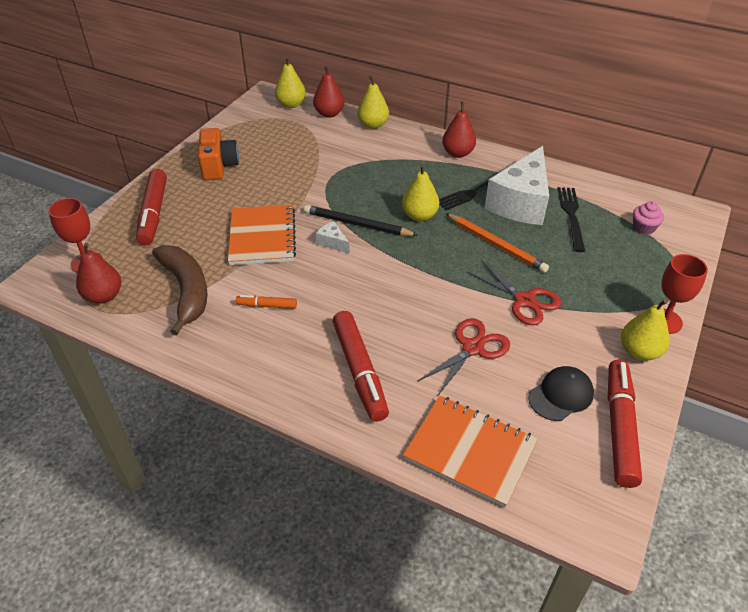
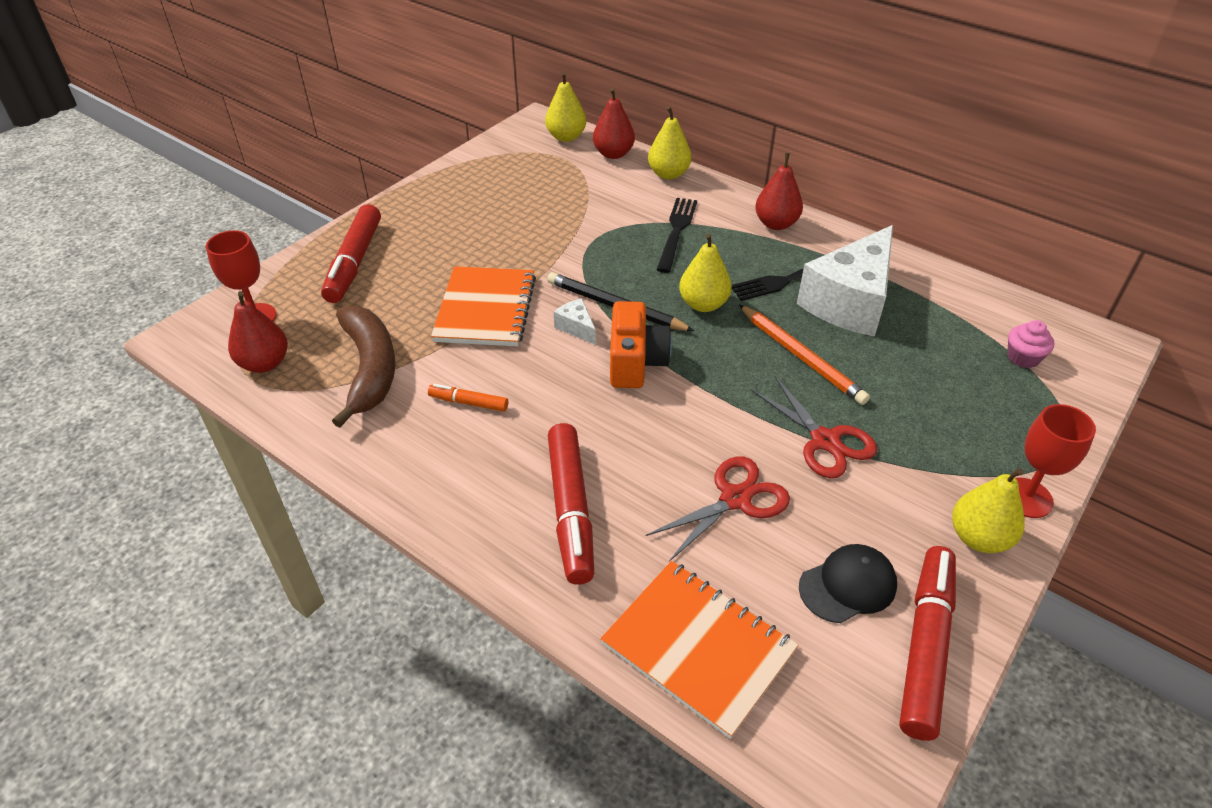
camera: 10 degrees right, 0 degrees up
orange camera [198,128,239,180] -> orange camera moved to [610,301,672,388]
black fork [557,187,585,252] -> black fork moved to [656,198,697,273]

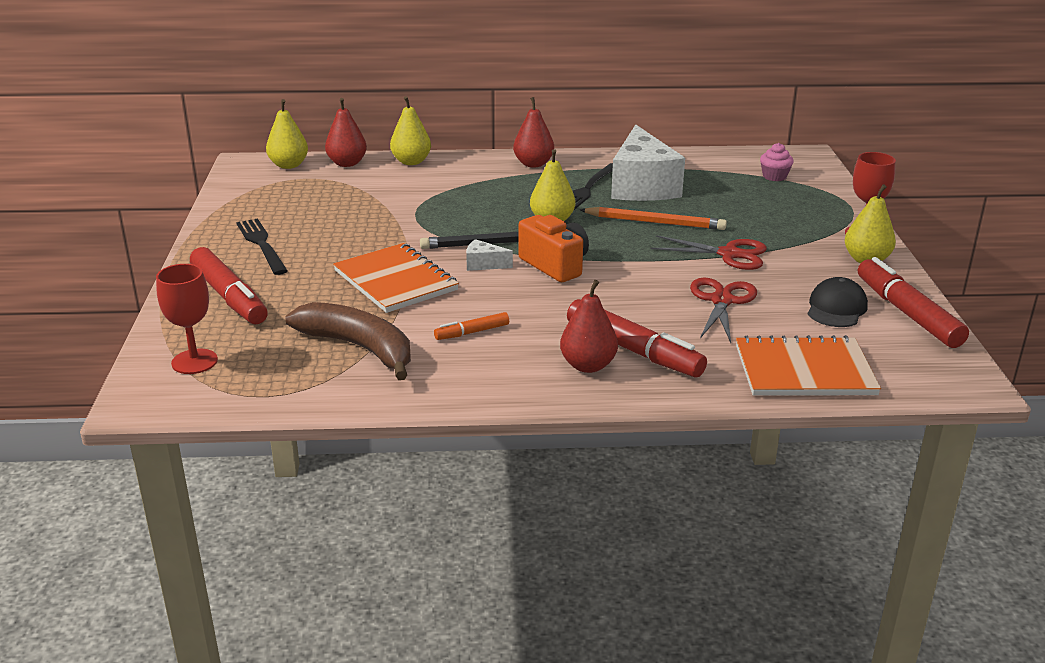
camera: 40 degrees left, 15 degrees down
red pear [228,291,288,373] -> red pear moved to [560,280,618,373]
black fork [656,198,697,273] -> black fork moved to [236,219,288,275]

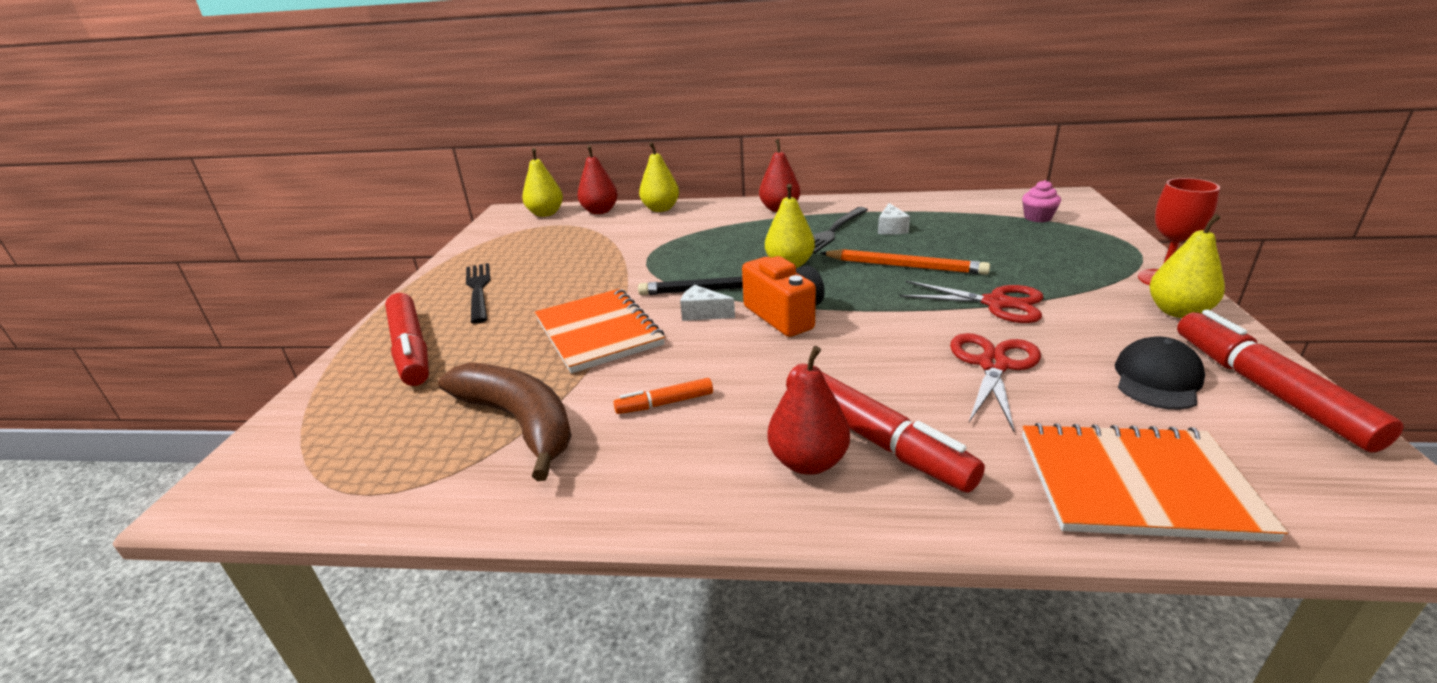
camera: 10 degrees right, 0 degrees up
red goblet [156,264,218,374] -> none
white cheese [611,124,685,201] -> white cheese [878,203,910,235], size x0.40

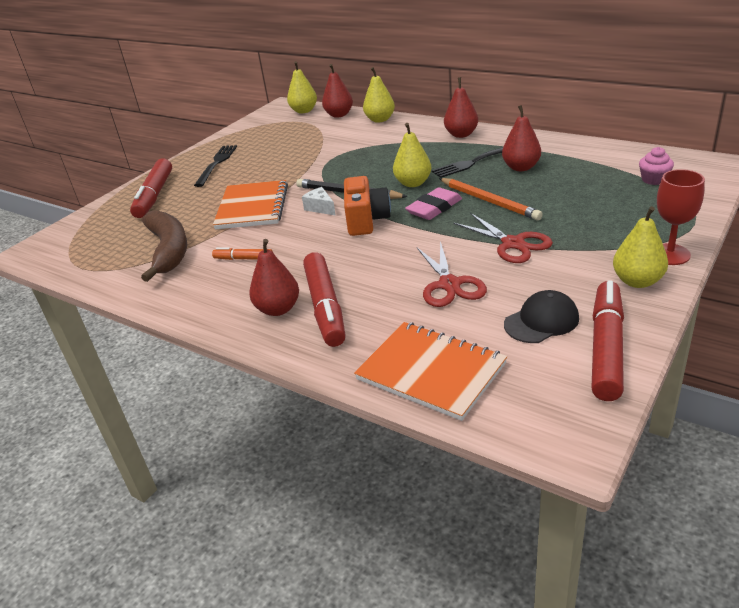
camera: 30 degrees right, 5 degrees up
white cheese [878,203,910,235] -> red pear [502,105,541,171]
red scissors [950,333,1041,432] -> red scissors turned 120 degrees clockwise [417,241,487,307]
none -> pink eraser [405,187,462,220]

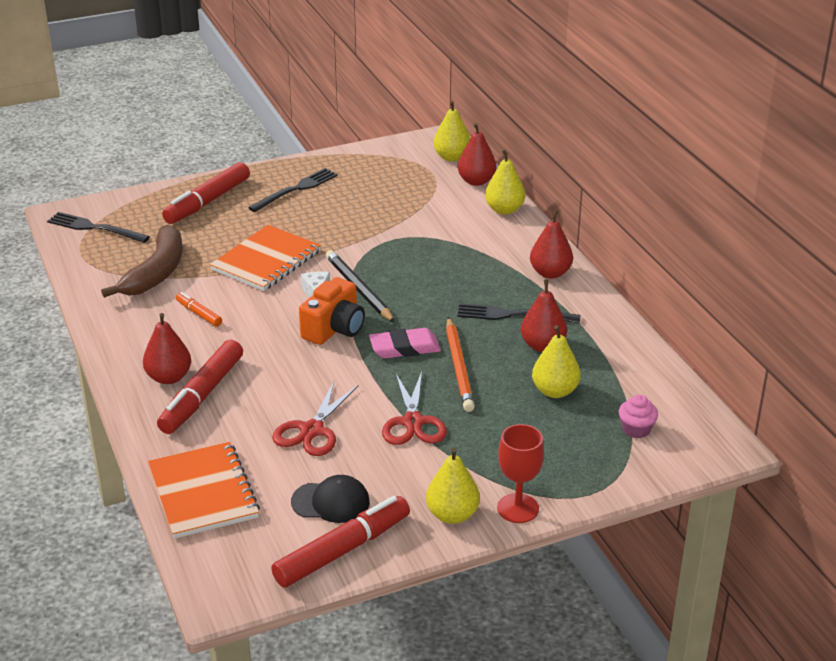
camera: 30 degrees right, 0 degrees up
yellow pear [393,123,431,187] -> yellow pear moved to [532,325,581,398]
none -> black fork [47,212,150,243]

